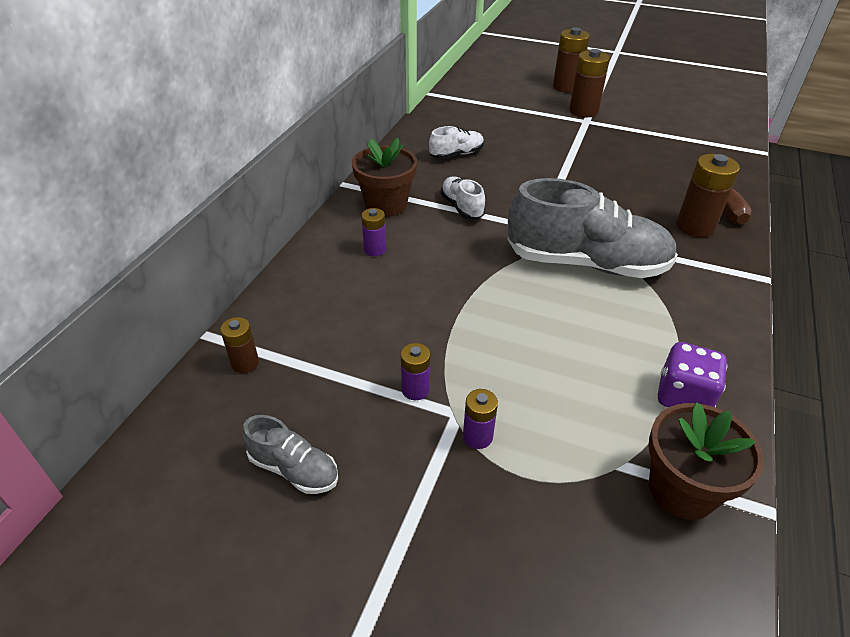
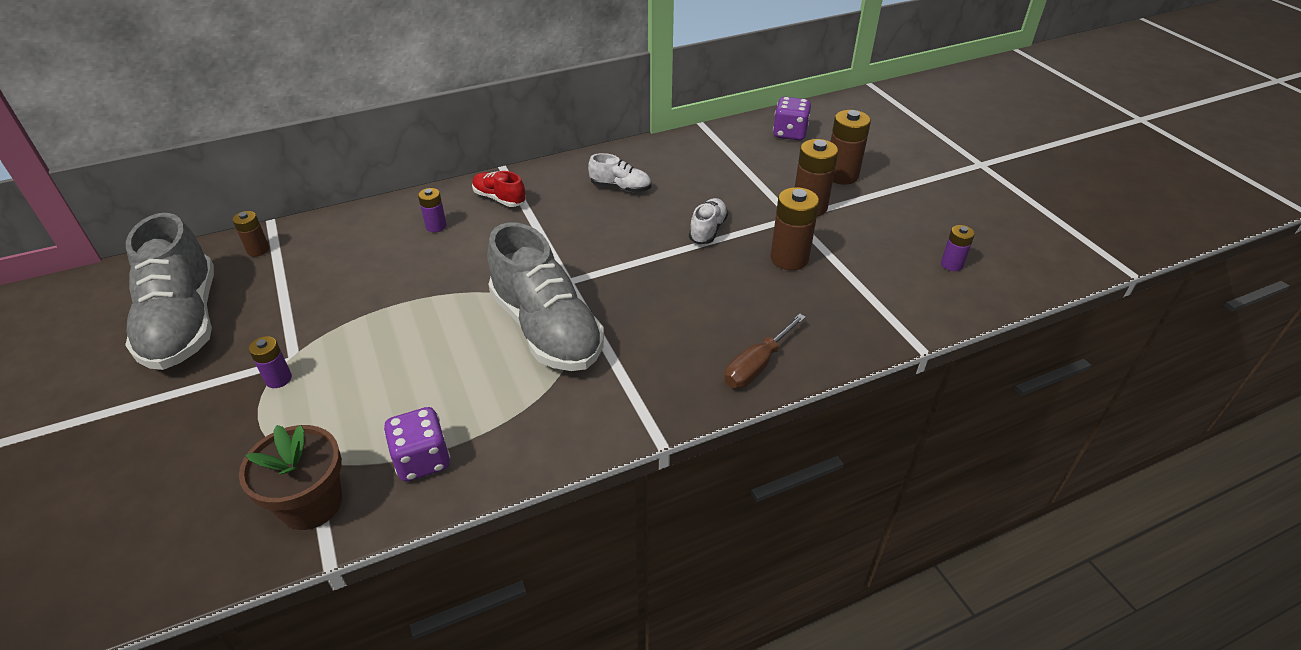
camera: 45 degrees right, 0 degrees up
grey shoe [242,415,338,494] -> grey shoe [125,213,214,370], size x2.15
brown flower pot [352,138,417,217] -> red shoe [472,171,526,207]
purple battery [401,343,431,400] -> purple battery moved to [941,225,975,271]
white shoe [441,176,485,219] -> white shoe moved to [689,198,728,244]
brown battery [676,154,740,237] -> brown battery moved to [770,187,819,270]
none -> purple dice [773,97,811,140]

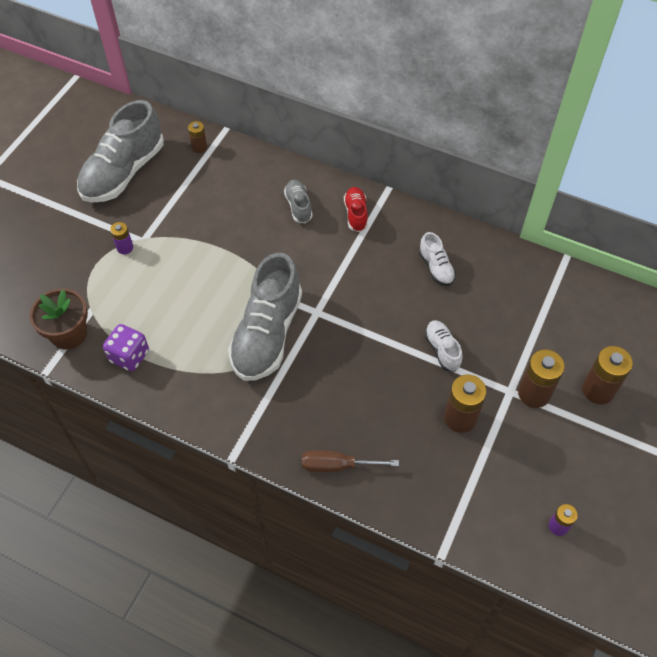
camera: 50 degrees right, 15 degrees up
purple battery [418,188,447,232] -> grey shoe [284,180,313,223]
white shoe [689,198,728,244] -> white shoe turned 90 degrees counterclockwise [425,320,463,372]
purple dice [773,97,811,140] -> none

